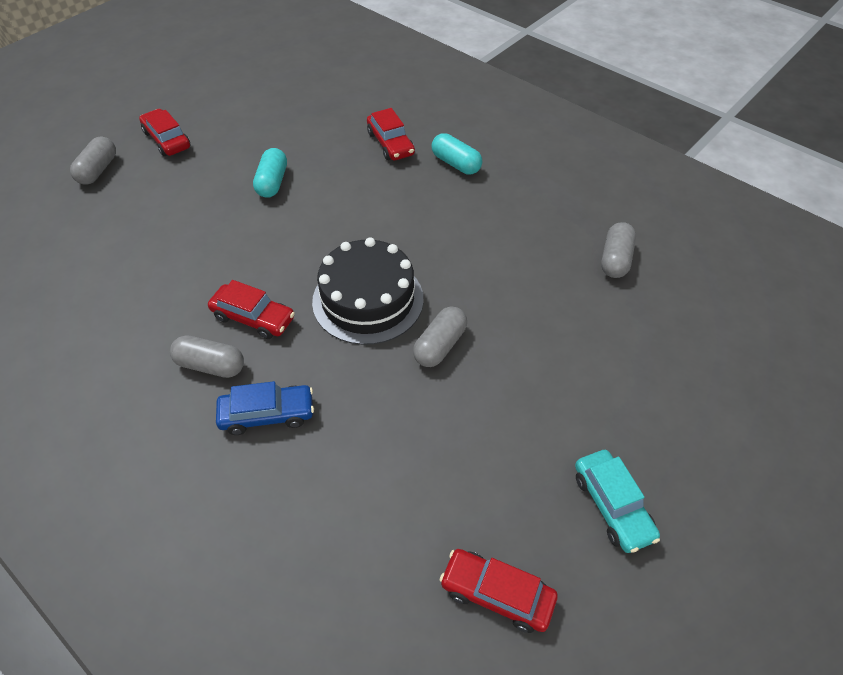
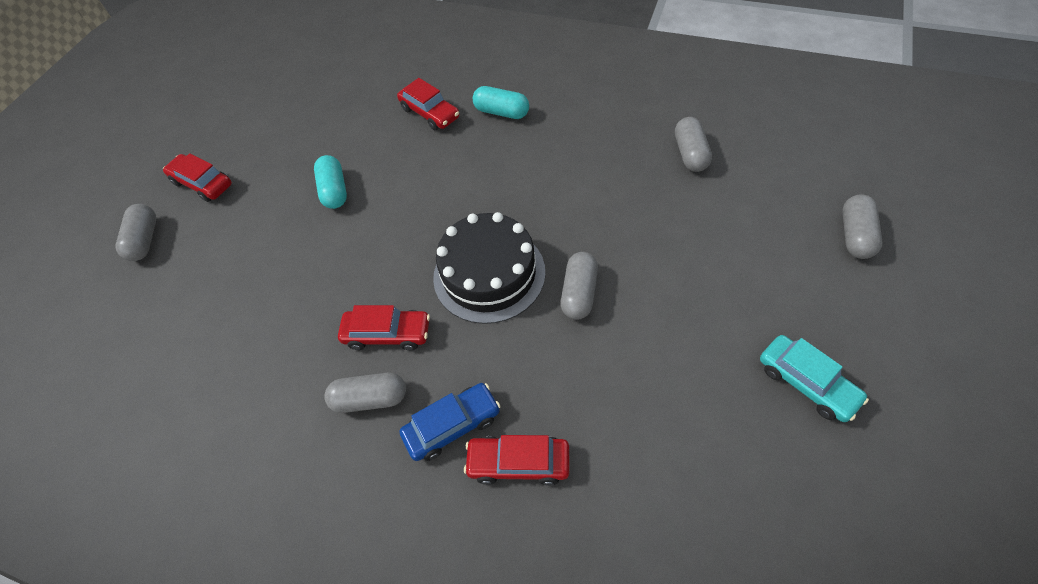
camera: 15 degrees left, 5 degrees up
red car [440,549,558,633] -> red car moved to [464,435,570,486]
none -> grey capsule [842,194,882,259]

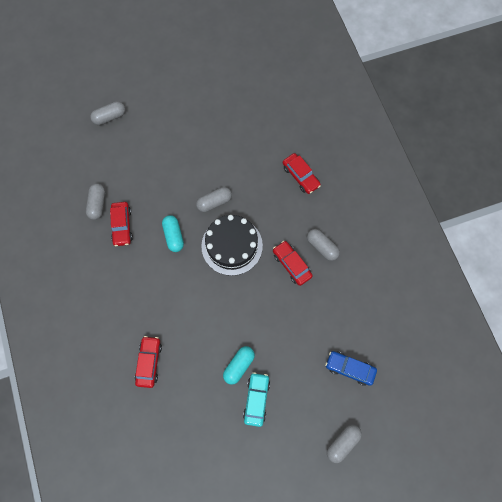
camera: 135 degrees left, 15 degrees up
red car [163,153,232,202] -> red car moved to [110,202,133,246]
blue car [399,383,500,461] -> blue car moved to [325,351,377,386]
turquoise capsule [473,86,529,119] -> turquoise capsule moved to [162,215,184,252]
grey capsule [675,117,712,172] -> grey capsule turned 45 degrees counterclockwise [86,183,105,220]
turquoise car [760,335,869,422] -> turquoise car moved to [243,372,270,427]

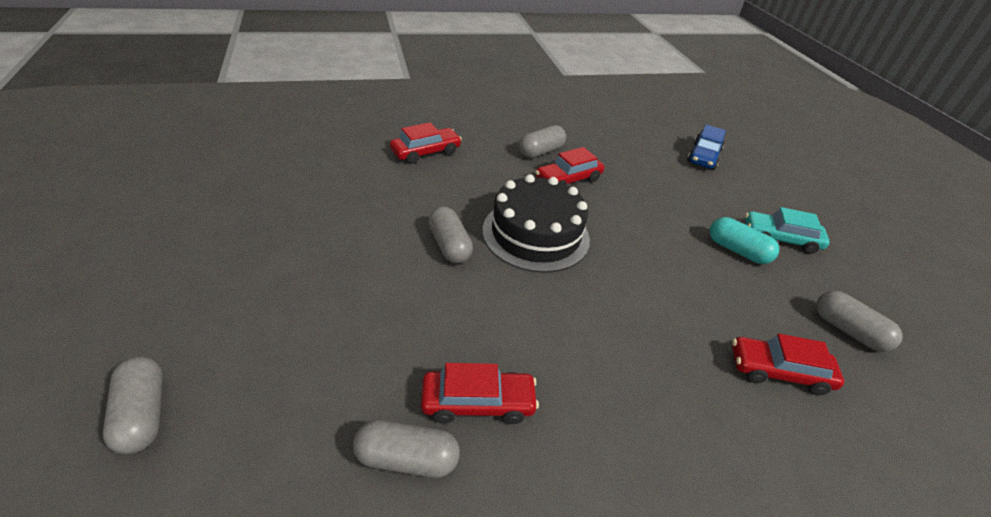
camera: 90 degrees left, 30 degrees down
turquoise capsule [162,215,184,252] -> none
grey capsule [327,424,362,463] -> grey capsule moved to [816,291,903,352]

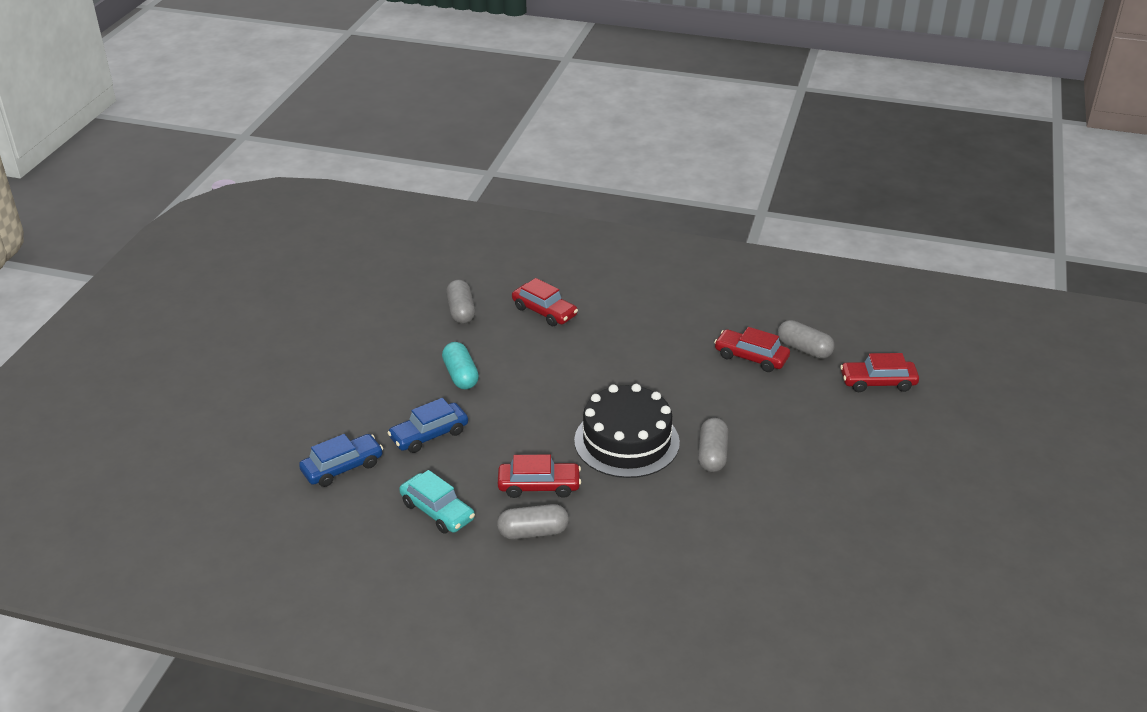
camera: 145 degrees left, 5 degrees down
grey capsule [103,357,163,454] -> none
red car [390,122,462,164] -> red car moved to [840,353,919,392]
turquoise car [745,207,830,254] -> turquoise car moved to [399,470,475,534]
none -> blue car [387,398,468,453]

